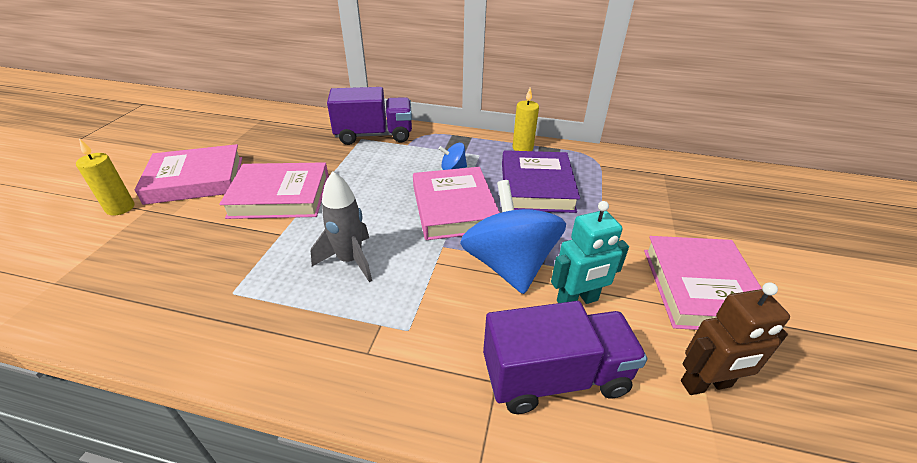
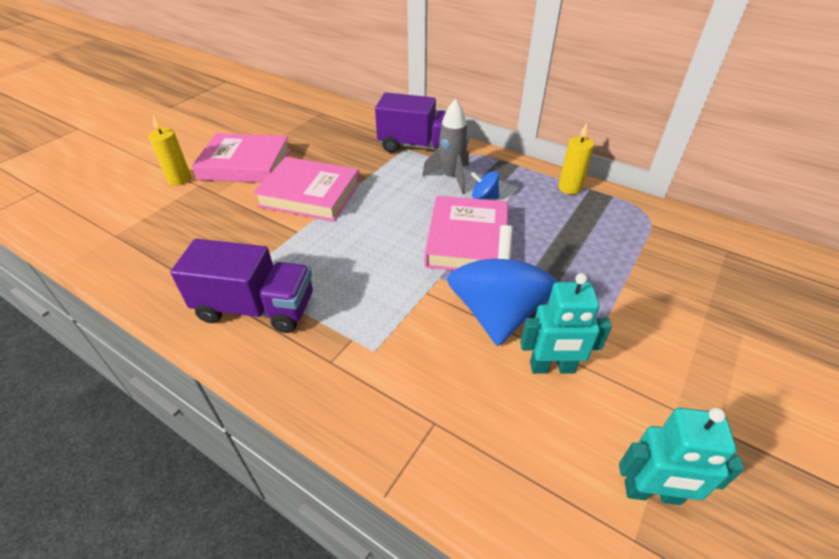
camera: 20 degrees right, 5 degrees up
grey rocket [311,171,372,282] -> grey rocket moved to [422,99,469,194]
purple truck [483,301,647,414] -> purple truck moved to [170,239,313,333]
purple book [502,150,580,213] -> none
pink book [644,236,762,330] -> none
brown robot [681,282,790,395] -> turquoise robot [619,408,744,505]

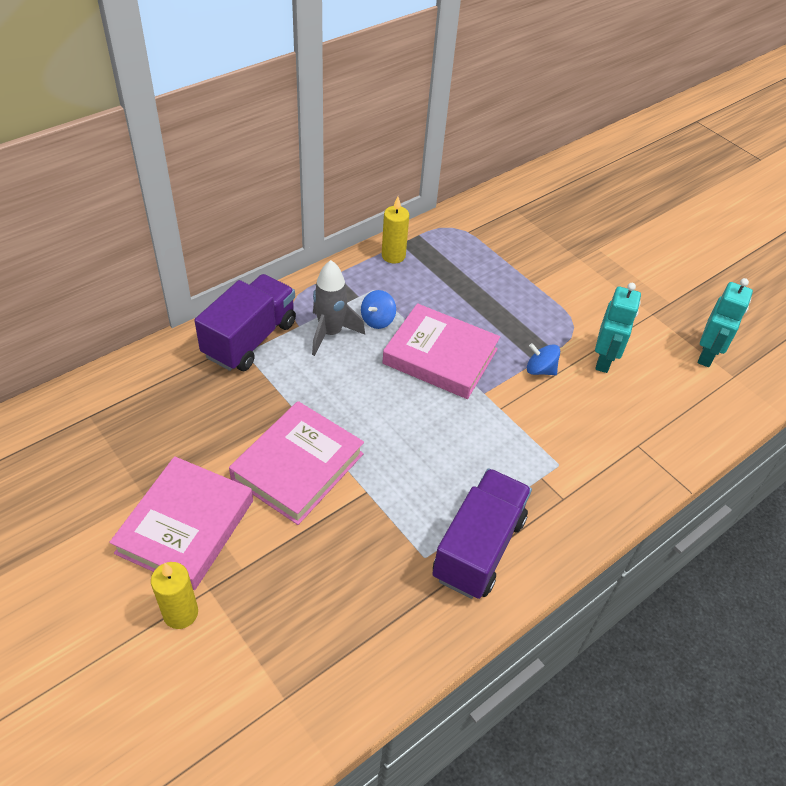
camera: 75 degrees left, 5 degrees up
blue spinning top [447,225,558,346] -> blue spinning top [527,343,560,375], size x0.42

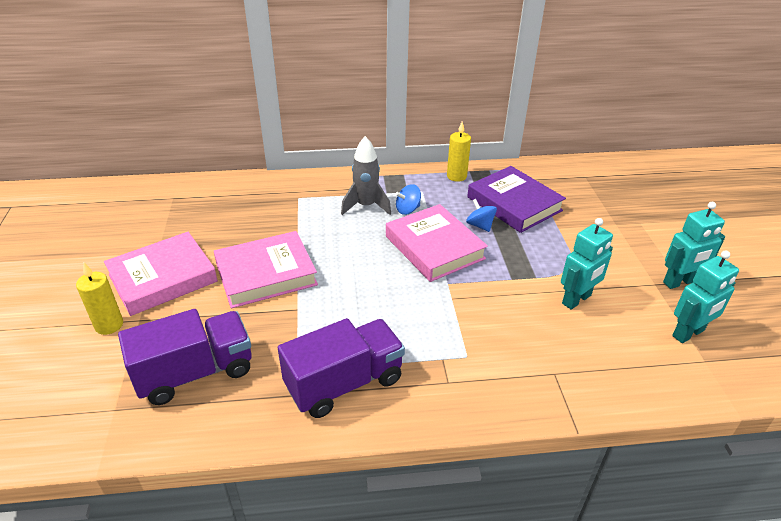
camera: 35 degrees right, 10 degrees down
purple truck [194,274,296,371] -> purple truck moved to [118,309,252,405]
blue spinning top [527,343,560,375] -> blue spinning top moved to [466,199,497,232]
none -> purple book [467,166,566,233]
none -> turquoise robot [663,202,725,289]

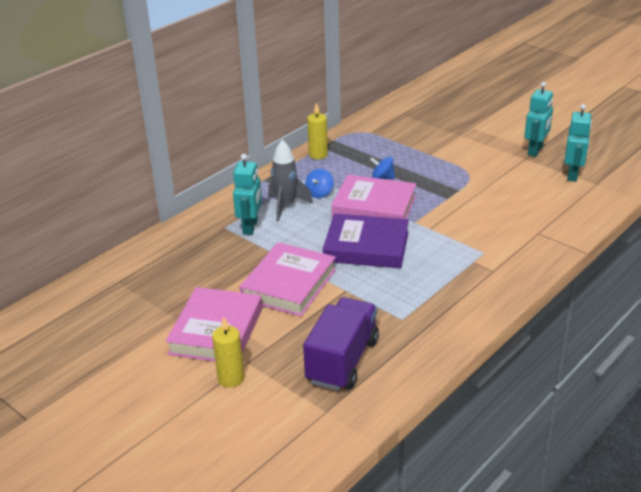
camera: 40 degrees left, 5 degrees down
purple truck [278,318,405,418] -> none
purple book [467,166,566,233] -> purple book moved to [323,213,409,268]
turquoise robot [561,218,613,310] -> turquoise robot moved to [233,154,262,235]

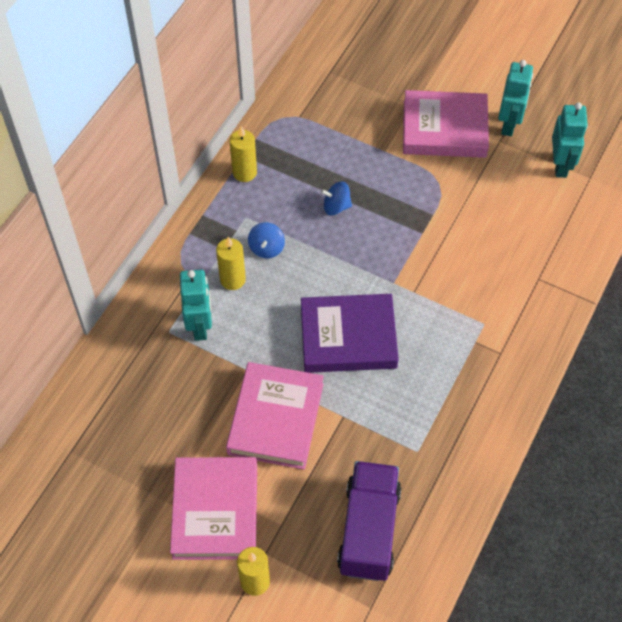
camera: 15 degrees left, 25 degrees up
grey rocket [268,140,313,221] -> yellow candle [216,237,246,290]
pink book [332,175,417,219] -> pink book moved to [403,90,489,158]

